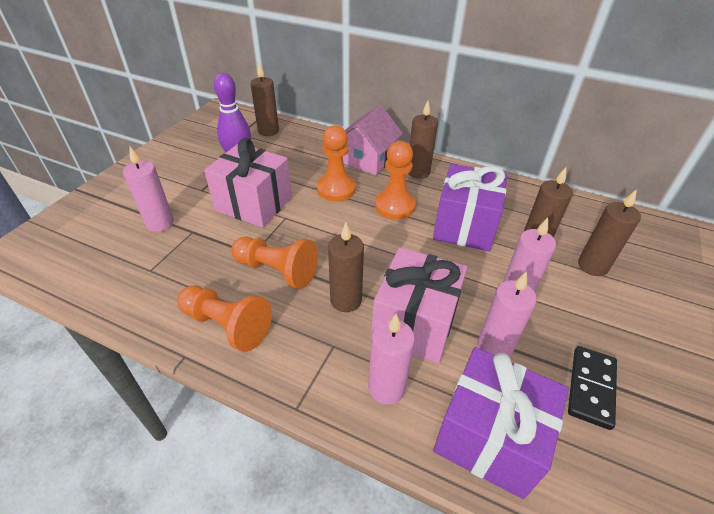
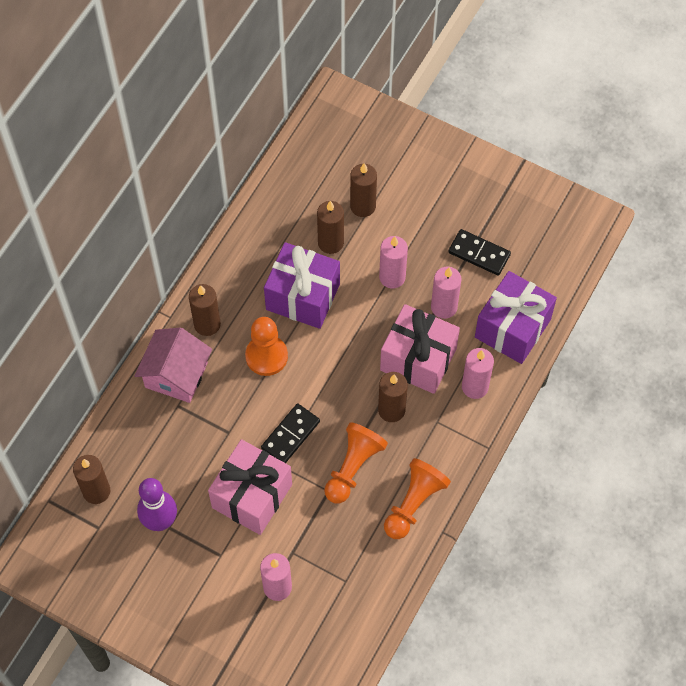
camera: 85 degrees left, 20 degrees up
orange pawn [317,125,356,201] -> none
pink house [343,105,403,175] -> pink house turned 75 degrees clockwise [135,327,212,403]
none -> black domino [261,403,320,463]

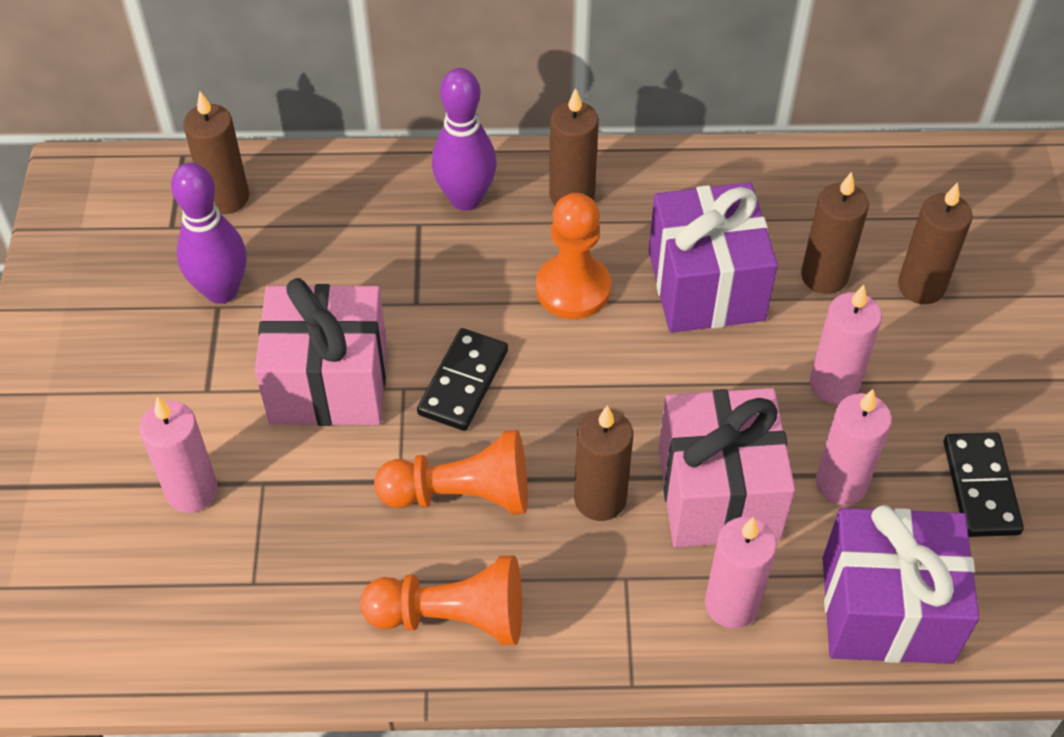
camera: 60 degrees right, 10 degrees down
pink house [135,327,212,403] -> purple bowling pin [432,68,497,211]
black domino [261,403,320,463] -> black domino turned 75 degrees counterclockwise [417,328,508,431]

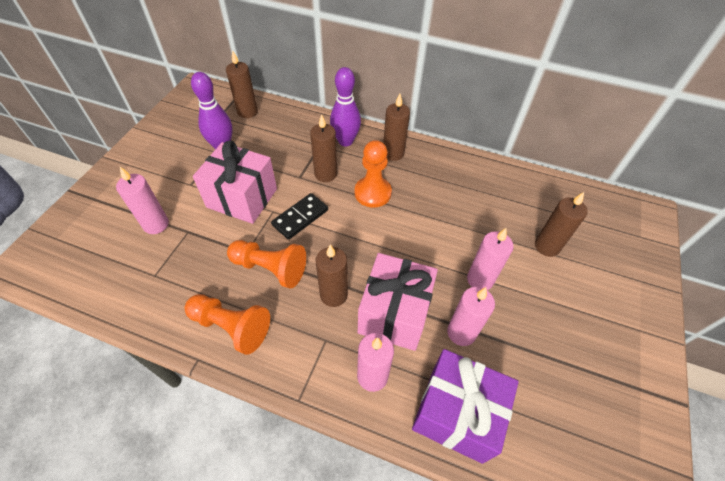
camera: 20 degrees right, 0 degrees up
purple gift [649,182,778,333] -> none
brown candle [801,172,869,294] -> brown candle moved to [310,114,337,182]
black domino [944,432,1024,537] -> none

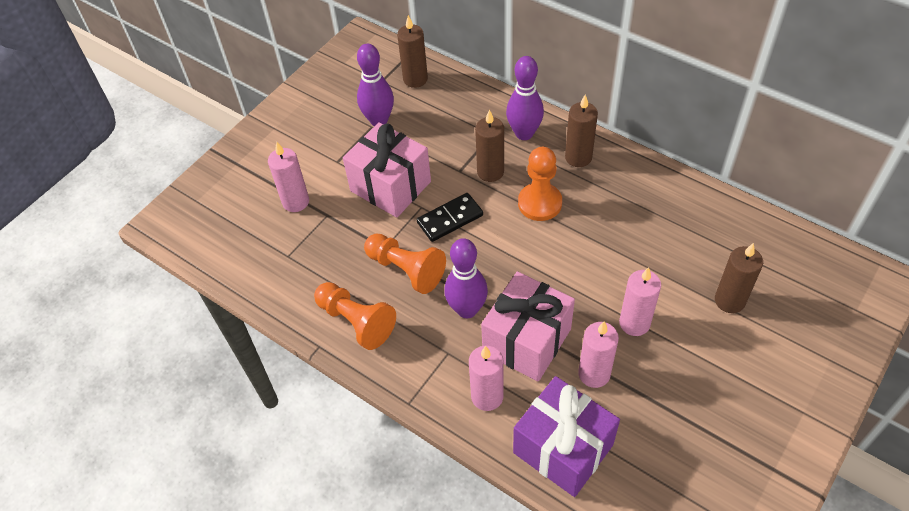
camera: 20 degrees right, 0 degrees up
brown candle [316,244,348,307] -> purple bowling pin [444,238,488,318]

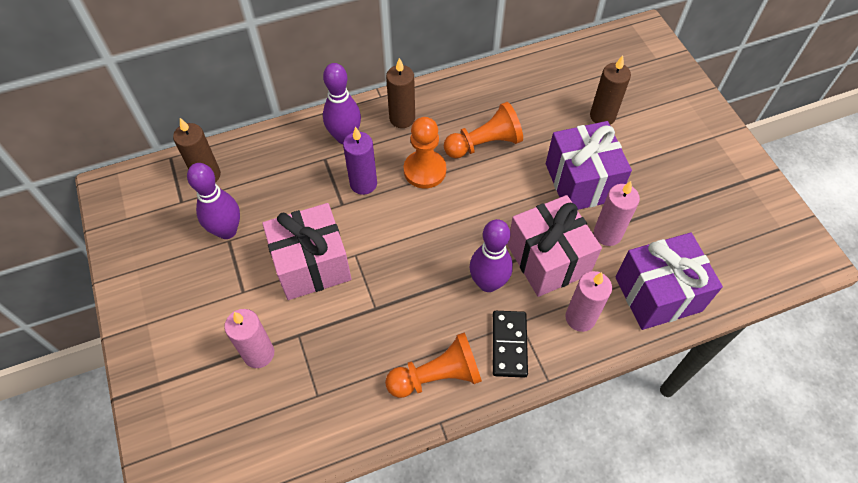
camera: 60 degrees left, 5 degrees up
orange pawn [364,233,446,294] -> orange pawn moved to [444,102,523,158]
black domino [417,193,483,242] -> black domino moved to [493,311,528,378]
brown candle [475,110,504,182] -> purple candle [343,127,377,195]
pink candle [619,267,661,336] -> purple gift [546,121,632,210]

